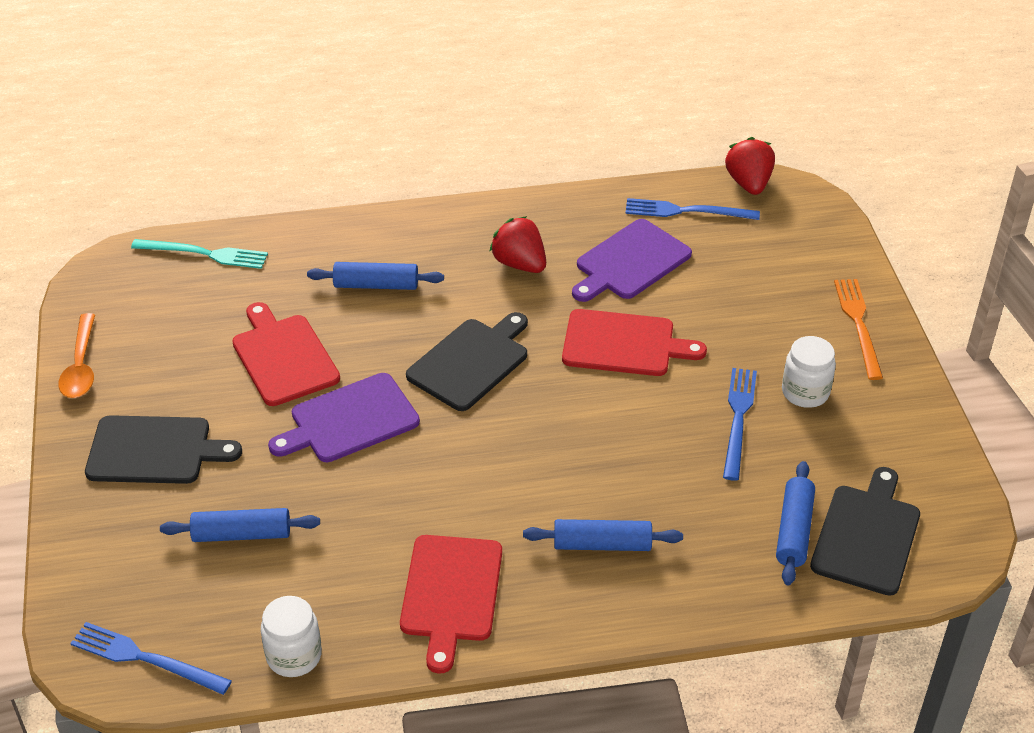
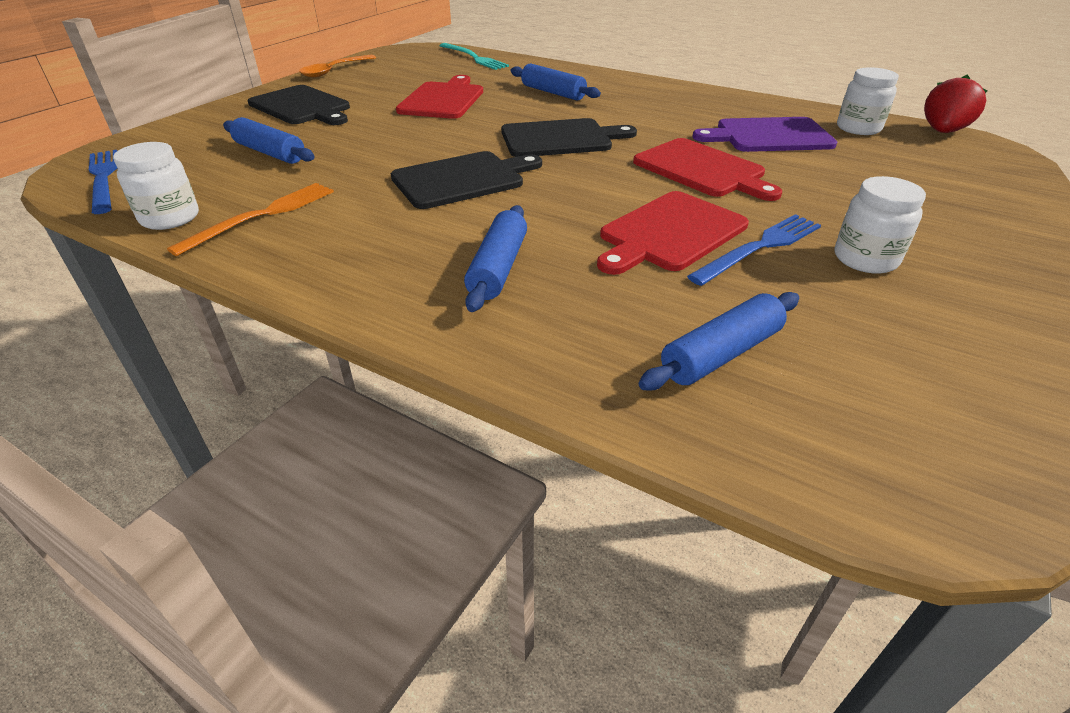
camera: 40 degrees right, 5 degrees down
purple cutting board [268,373,420,462] -> none
red cutting board [400,535,502,673] -> red cutting board moved to [597,191,749,275]
red strawberry [489,216,546,273] -> none
blue rolling pin [523,519,683,551] -> blue rolling pin turned 60 degrees clockwise [464,205,527,312]
blue fork [625,198,760,220] -> white jar [837,67,899,135]
black cutting board [810,467,920,596] -> black cutting board moved to [391,151,542,209]
orange fork [834,279,883,380] -> orange fork moved to [167,183,334,256]

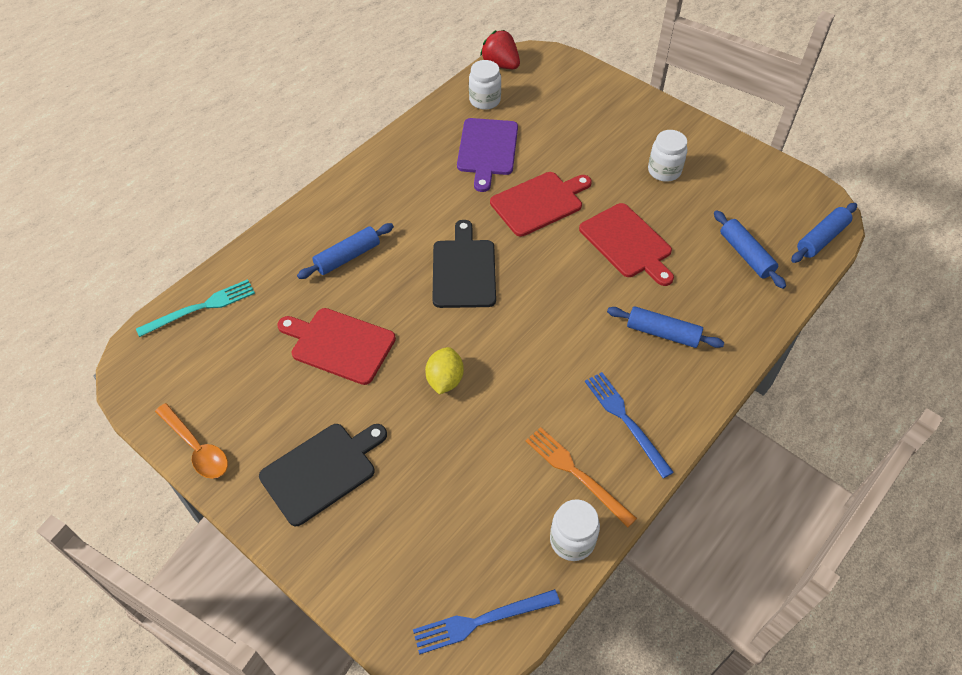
camera: 80 degrees left, 15 degrees up
blue rolling pin [223,117,315,164] -> blue rolling pin moved to [791,203,857,263]
black cutting board [391,151,542,209] -> none
blue fork [687,214,821,286] -> blue fork moved to [585,372,674,478]
none -> yellow lemon [425,347,464,395]

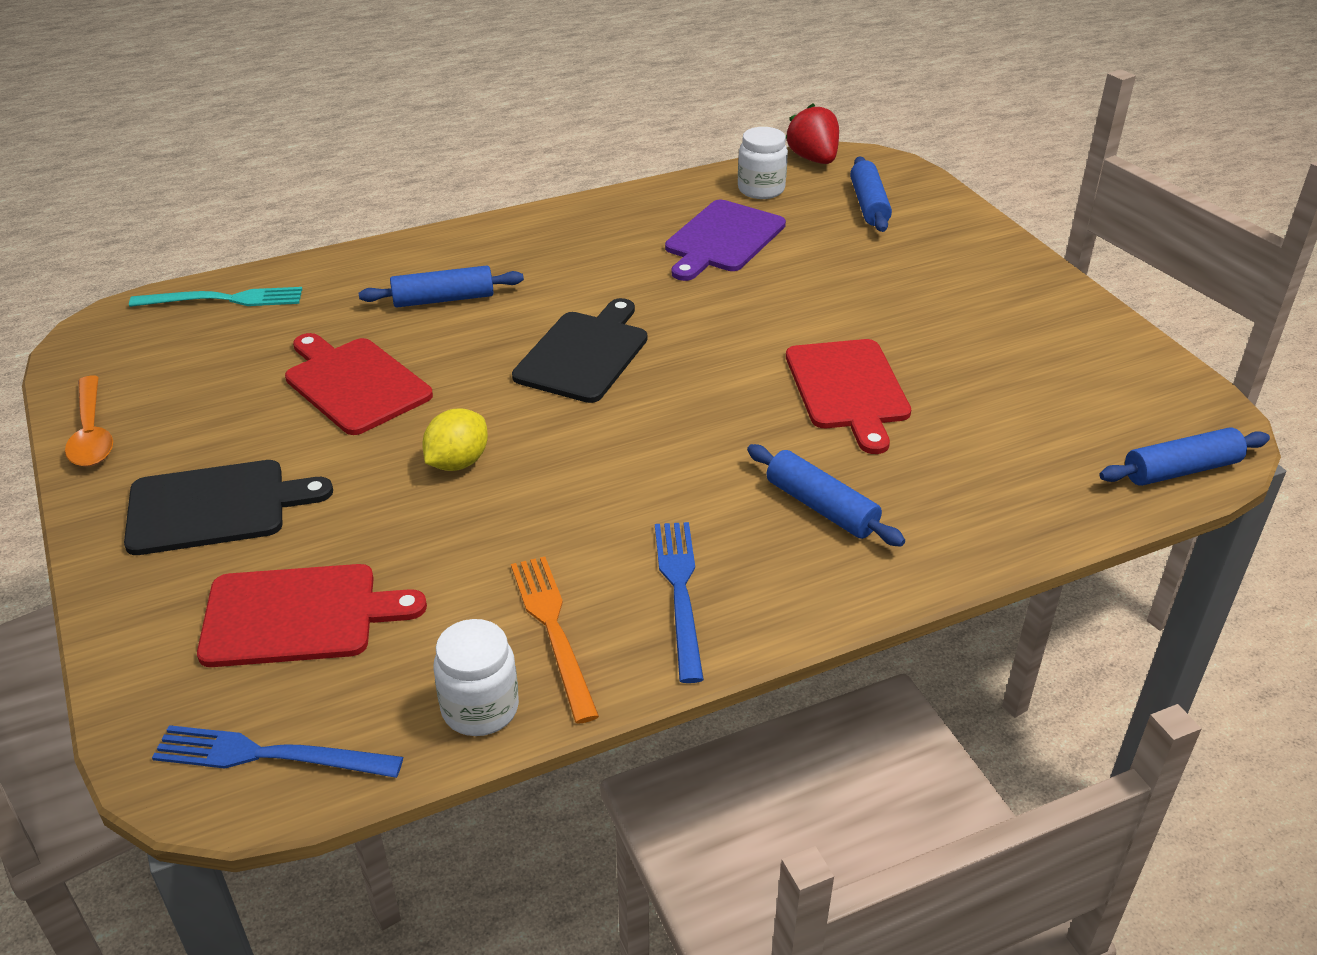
camera: 25 degrees right, 15 degrees down
red cutting board [490,172,592,237] -> red cutting board moved to [197,564,427,667]
white jar [648,130,687,182] -> none
blue rolling pin [714,210,786,289] -> blue rolling pin moved to [850,156,892,232]

